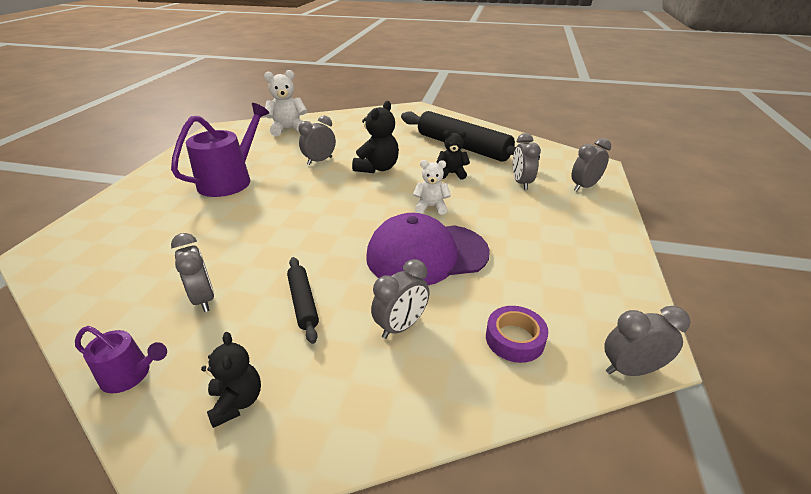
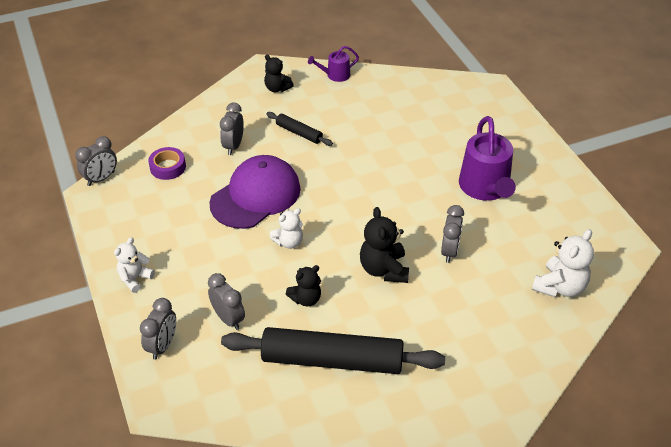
camera: 145 degrees right, 10 degrees up
grey clock [171,233,214,312] -> none
none -> white teddy bear [114,237,155,293]

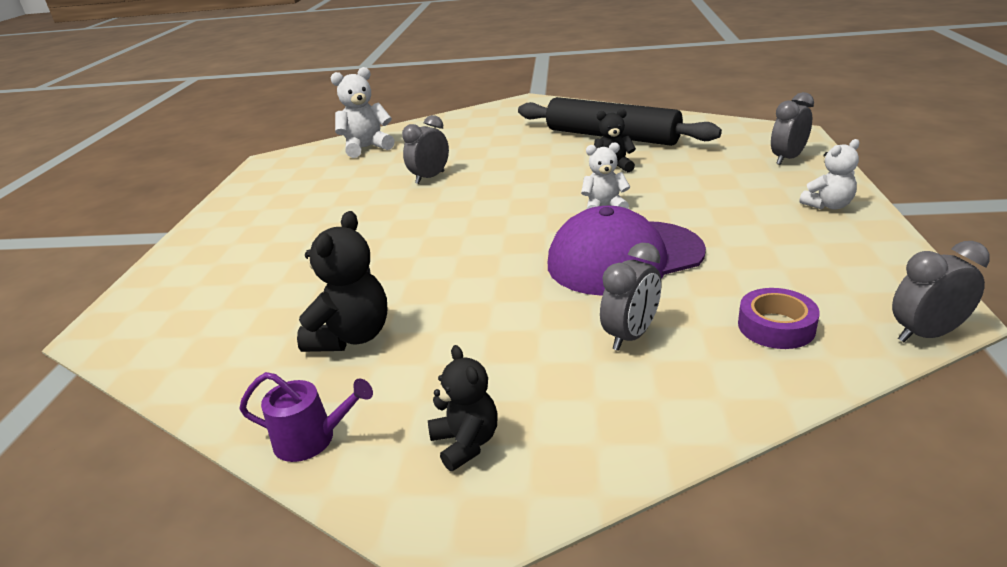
camera: 150 degrees left, 15 degrees down
grey clock [208,273,245,330] -> none
black rolling pin [266,112,333,146] -> none
black teddy bear [360,207,409,283] -> black teddy bear moved to [297,211,387,352]
purple watering can [459,116,516,201] -> none

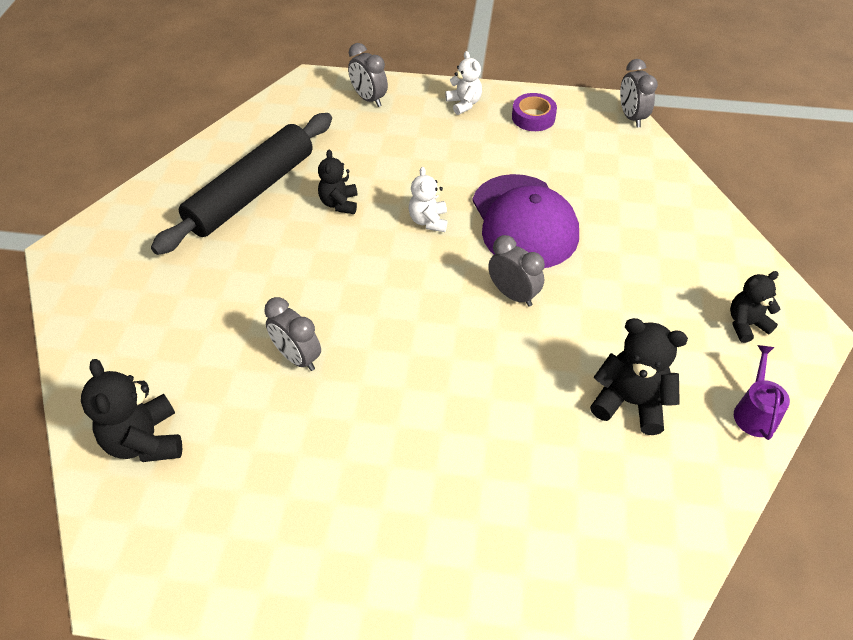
camera: 90 degrees left, 20 degrees up
white teddy bear [331,67,395,158] -> black teddy bear [81,359,182,462]
grey clock [600,243,661,351] -> grey clock moved to [488,235,545,307]
purple tape [738,288,820,349] -> purple tape moved to [512,93,557,131]

